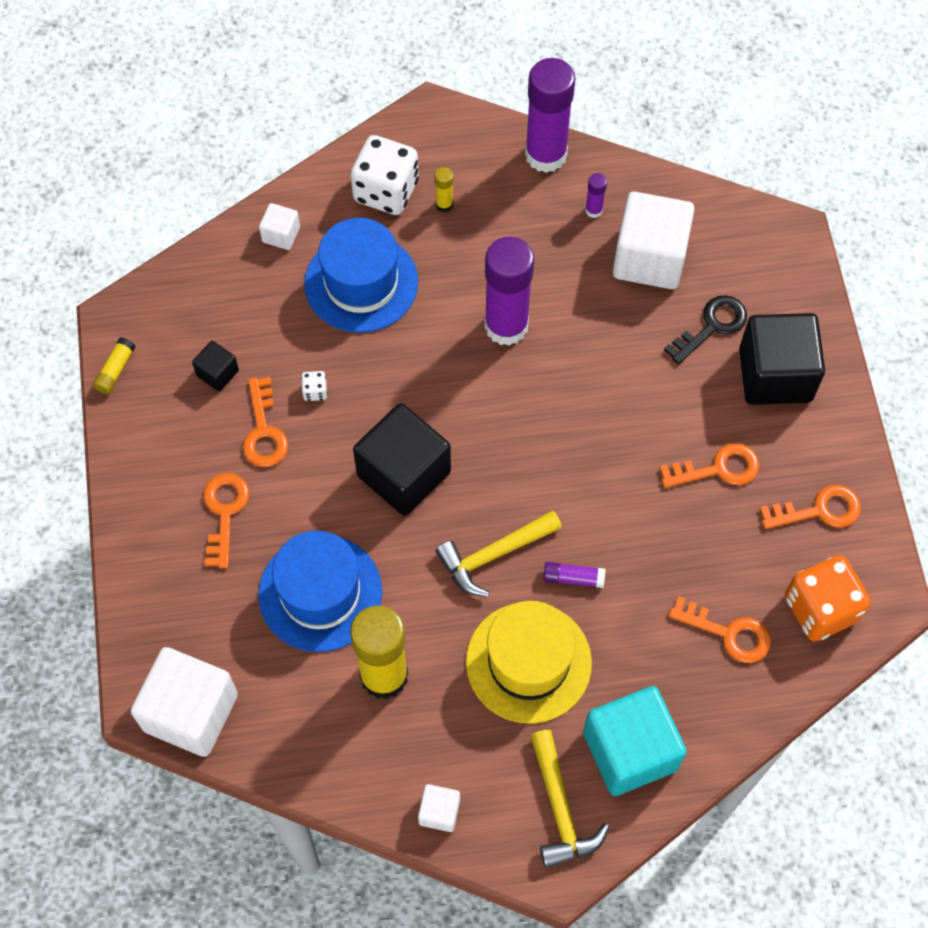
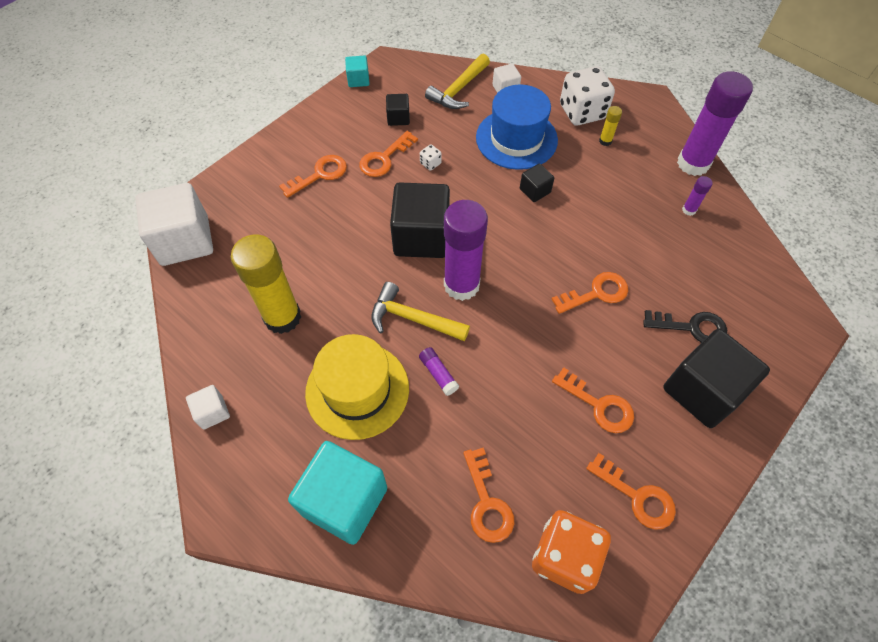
camera: 50 degrees right, 5 degrees down
yellow glue stick [93,338,135,394] -> turquoise cube [345,55,370,87]
blue hat [258,531,382,652] -> none
purple glue stick [484,237,534,346] -> purple glue stick moved to [444,200,488,301]
yellow hammer [530,730,609,868] -> yellow hammer moved to [425,54,490,109]
white cube [613,192,695,289] -> none
none -> black cube [520,164,554,202]
none -> orange key [551,272,628,314]

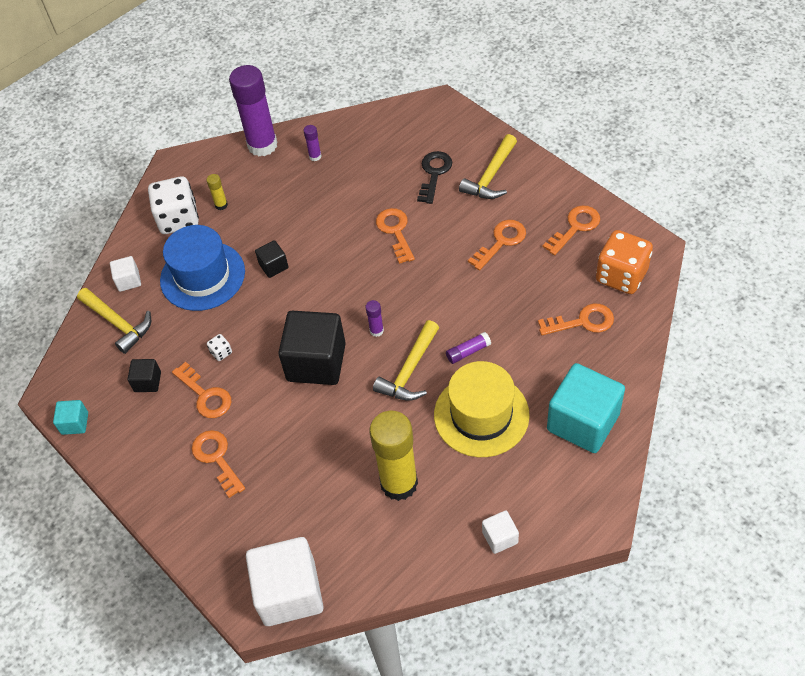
camera: 80 degrees left, 5 degrees down
purple glue stick [444,200,488,301] -> purple glue stick [365,300,384,337], size x0.41
black cube [663,329,770,428] -> yellow hammer [459,134,517,199]

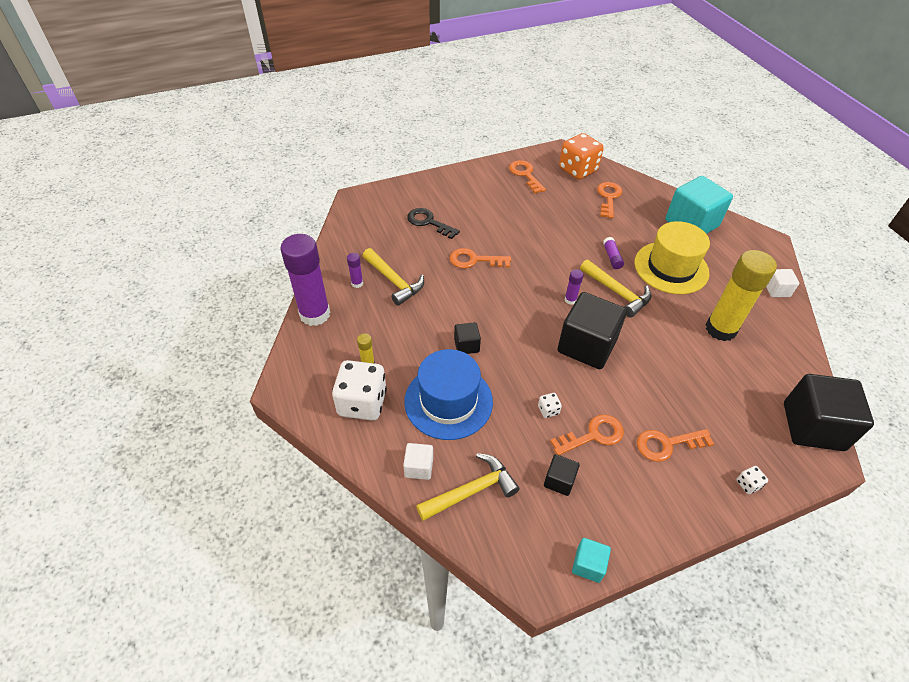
camera: 75 degrees left, 5 degrees down
white cube [246,537,324,626] -> black cube [784,374,874,451]
yellow hammer [459,134,517,199] -> yellow hammer moved to [363,248,424,306]
orange key [468,220,526,270] -> none
none -> white dice [736,466,768,494]

